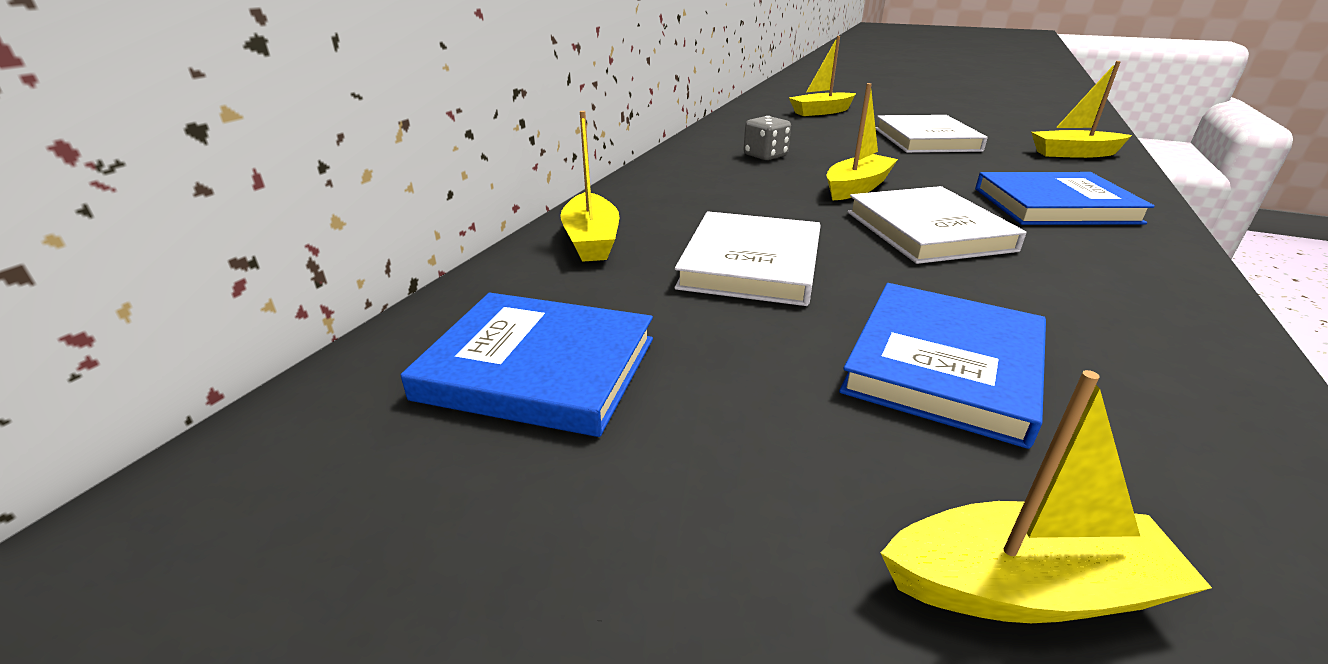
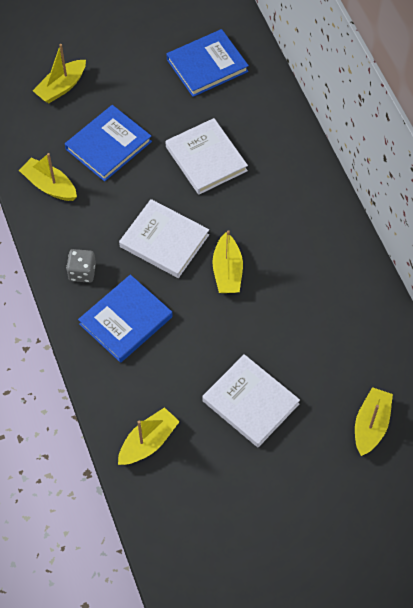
camera: 135 degrees right, 30 degrees up
yellow boat [560,111,619,262] -> yellow boat moved to [19,153,77,201]
grey dice [743,116,791,160] -> grey dice moved to [66,249,96,283]
blue book [839,283,1046,449] -> blue book turned 60 degrees clockwise [65,105,152,182]

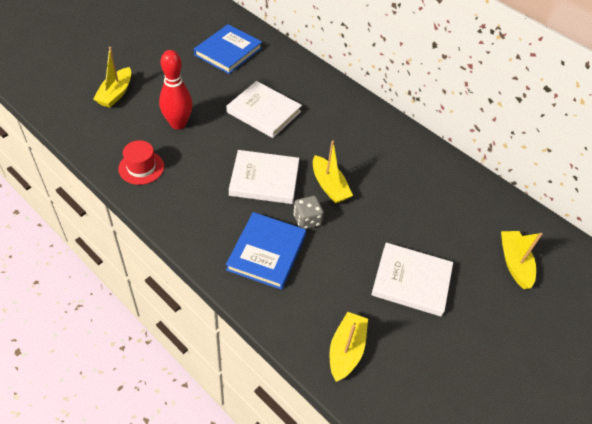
camera: 30 degrees left, 10 degrees down
yellow boat [19,153,77,201] -> red hat [118,140,164,185]
blue book [65,105,152,182] -> red bowling pin [159,50,193,130]
grey dice [66,249,96,283] -> grey dice moved to [293,196,324,229]

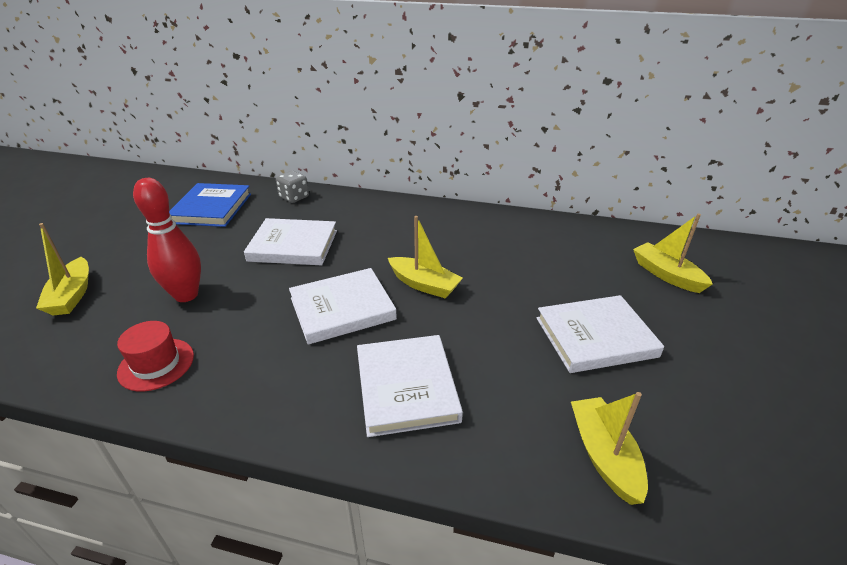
camera: 25 degrees left, 15 degrees down
blue book [226,212,306,290] -> white book [357,335,463,437]
grey dice [293,196,324,229] -> grey dice moved to [276,171,309,203]

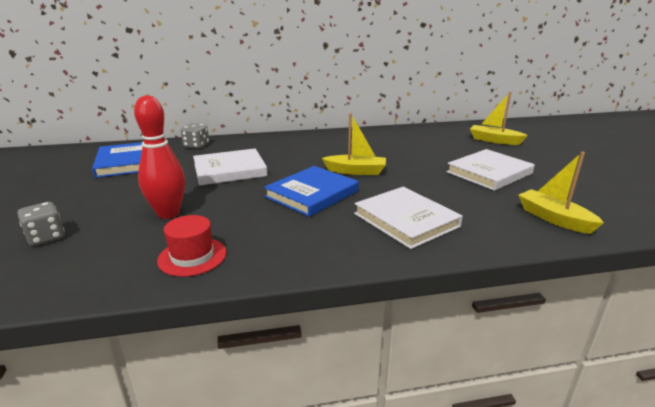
camera: 25 degrees left, 10 degrees down
yellow boat [36,223,89,315] -> grey dice [17,202,65,246]
white book [289,268,397,345] -> blue book [264,166,359,217]

